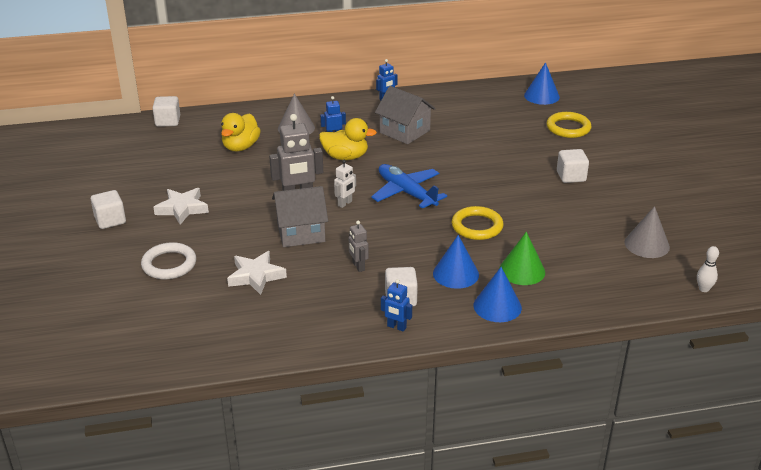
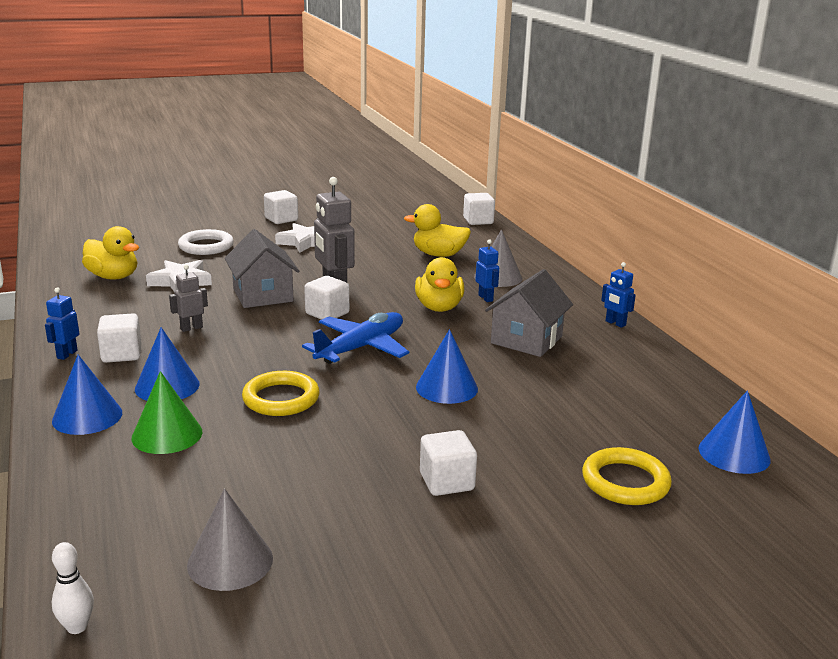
camera: 80 degrees right, 10 degrees down
white robot [334,160,356,208] -> white cube [304,276,350,320]
none -> yellow duck [82,226,139,279]
none -> blue cone [416,329,478,404]

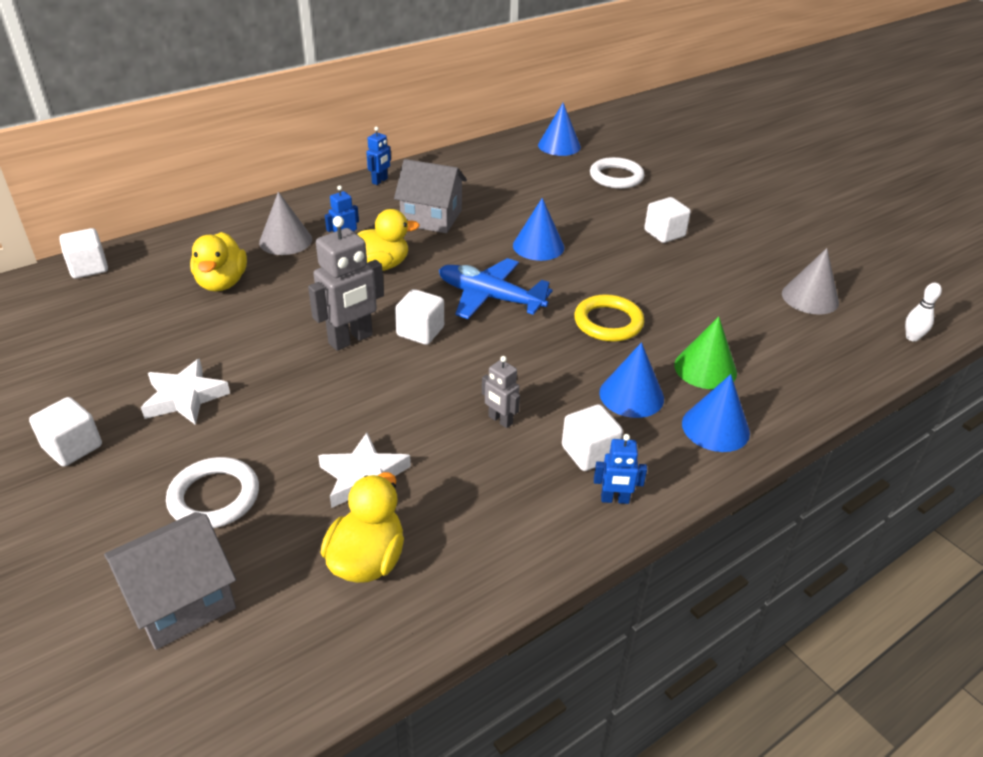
camera: 105 degrees left, 15 degrees up
grey house [225,229,299,308] -> grey house moved to [104,512,236,650]
yellow ring [582,447,672,505] -> white ring [590,157,645,189]

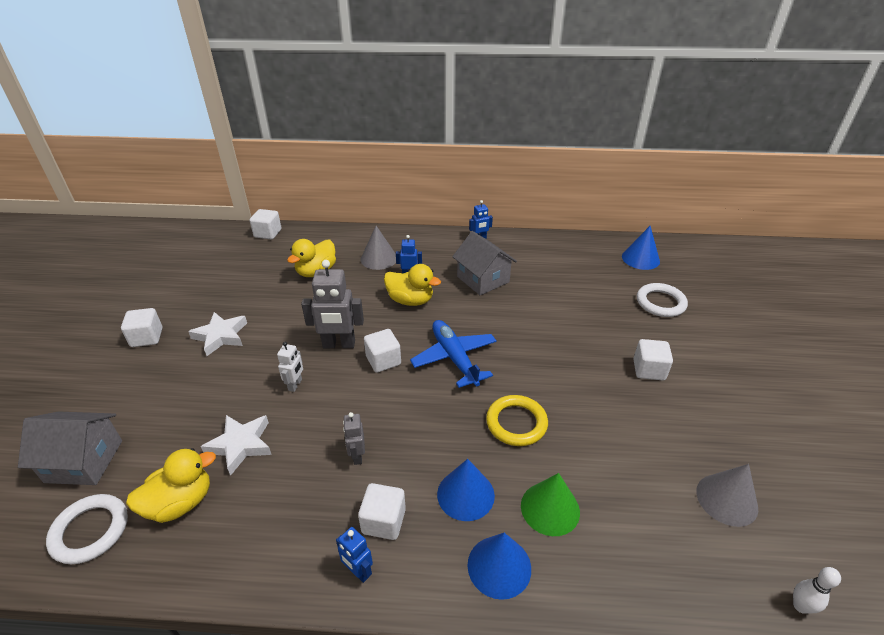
camera: 40 degrees right, 0 degrees up
white ring [166,457,259,528] -> white ring moved to [46,494,128,564]
blue cone [513,198,564,261] -> none
none -> white robot [277,342,303,392]

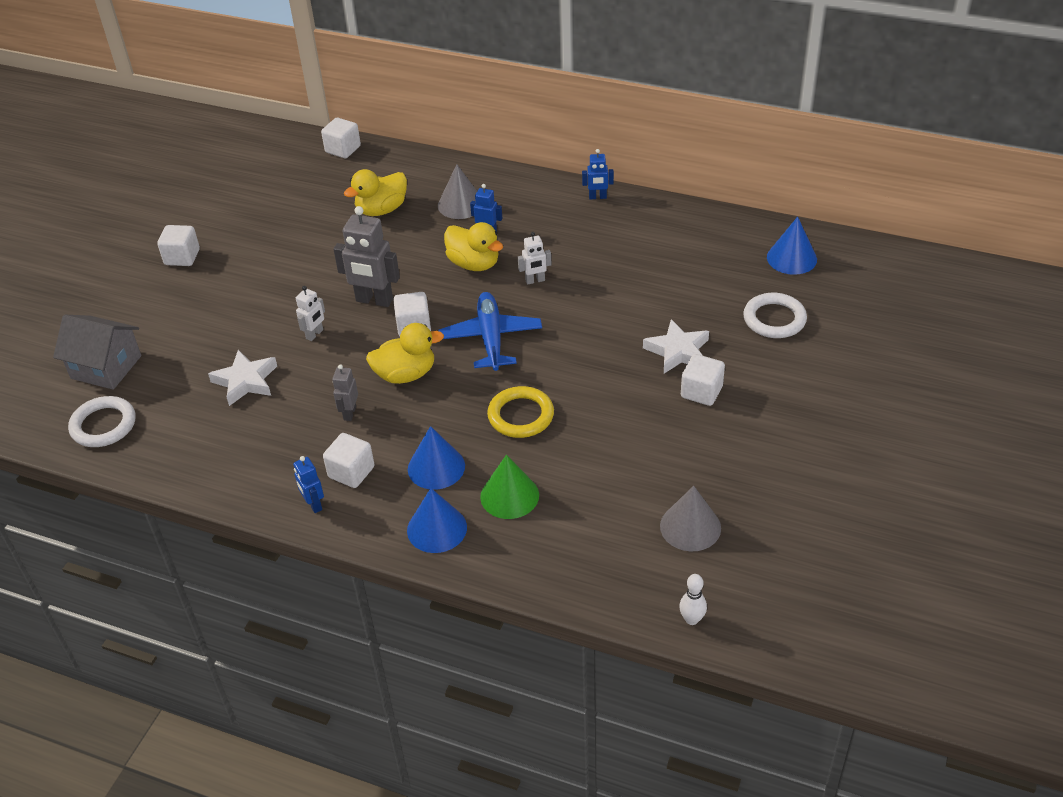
camera: 20 degrees right, 5 degrees up
yellow duck [126,448,216,523] -> yellow duck moved to [366,323,444,384]
white star [188,312,247,356] -> white star moved to [643,319,709,374]
grey house [452,231,517,295] -> none
none -> white robot [518,232,552,285]

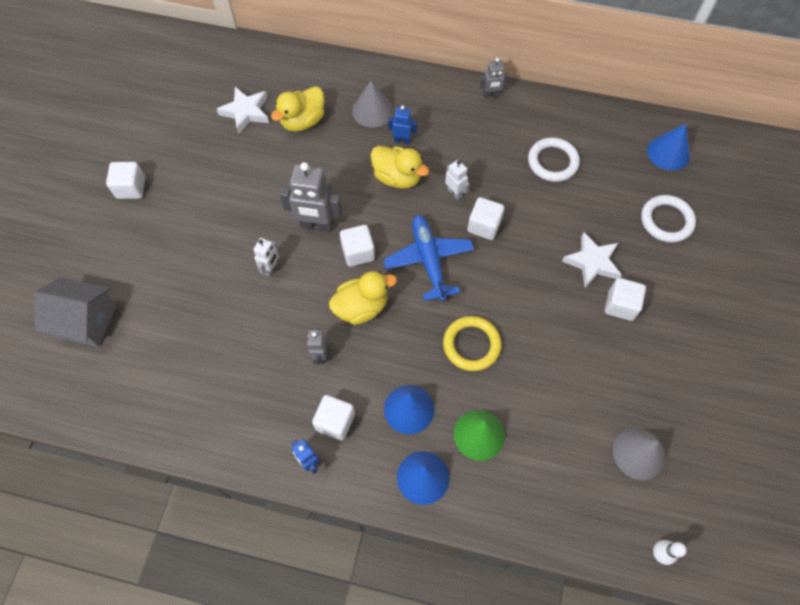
camera: 10 degrees left, 20 degrees up
white ring [68,396,135,447] -> white ring moved to [528,137,580,182]
white star [208,350,277,406] -> white star moved to [217,87,269,134]
white cube [321,118,361,158] -> white cube moved to [467,197,505,240]
white robot [518,232,552,285] -> white robot turned 105 degrees counterclockwise [445,160,469,200]
blue robot [582,149,614,199] -> grey robot [480,58,509,98]

